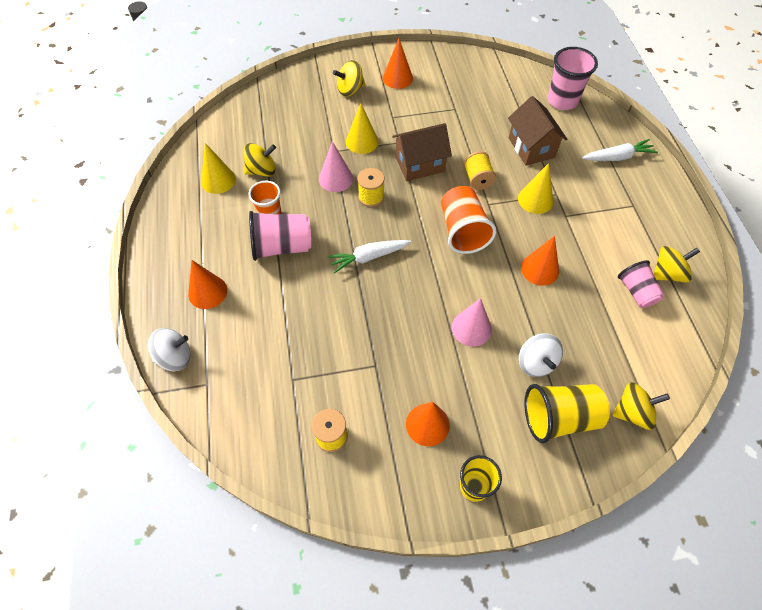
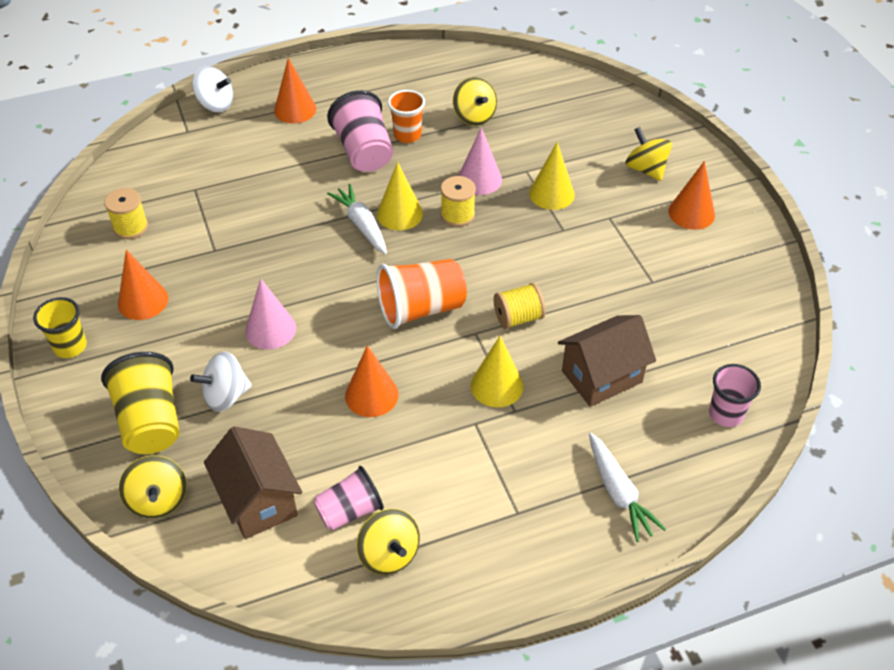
camera: 80 degrees right, 10 degrees down
white spinning top [148,328,190,371] -> white spinning top turned 45 degrees counterclockwise [192,66,233,112]
yellow cone [201,143,236,194] -> yellow cone moved to [377,162,423,230]
brown house [392,123,452,181] -> brown house moved to [204,426,302,539]
pink cup [547,47,598,110] -> pink cup [709,364,761,427], size x0.65

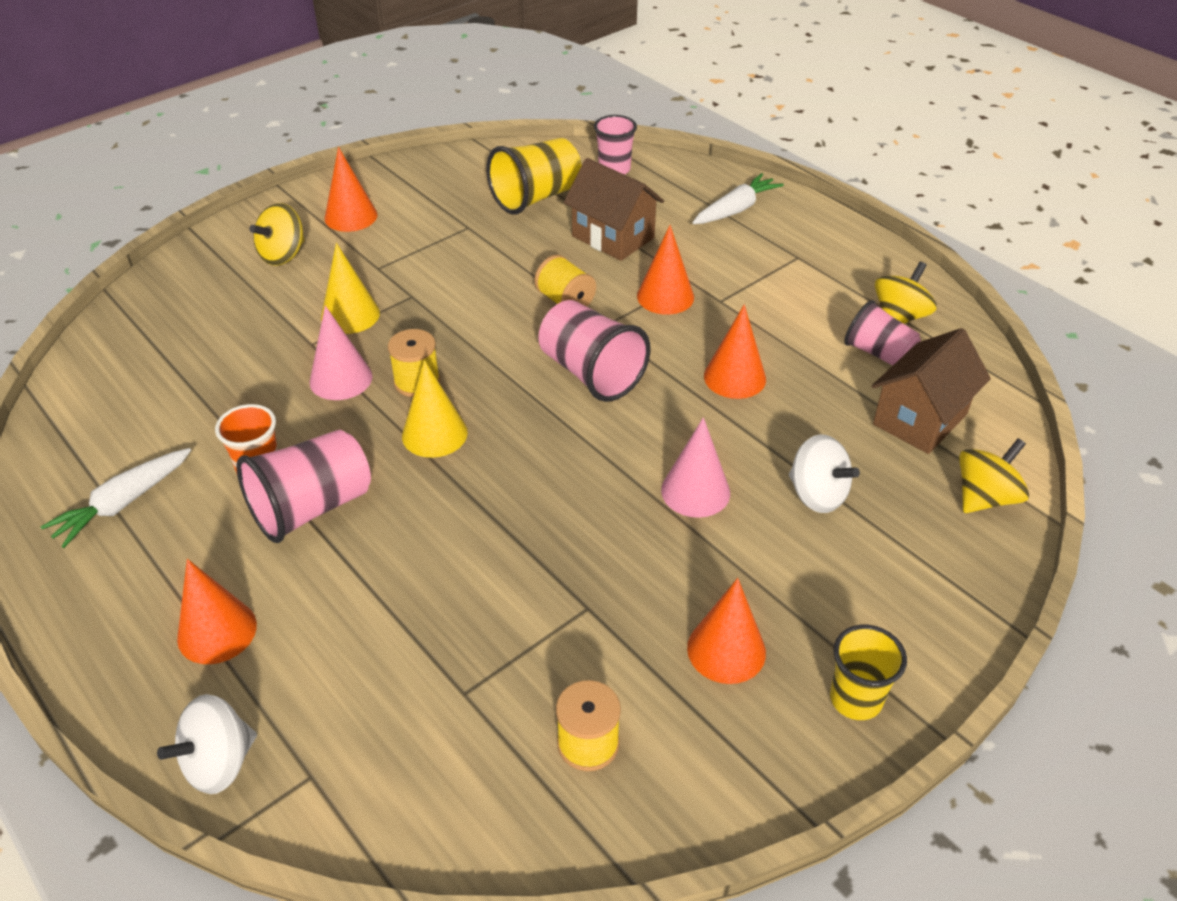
camera: 110 degrees left, 5 degrees down
yellow cup [101,352,180,454] -> yellow cup moved to [486,138,582,214]
white spinning top [192,66,233,112] -> white spinning top turned 135 degrees counterclockwise [157,694,257,794]
white carrot [327,184,387,254] -> white carrot moved to [41,448,191,548]
orange cup [376,259,467,329] -> pink cup [538,300,651,402]
yellow spinning top [453,77,497,126] -> none
yellow cone [471,336,524,407] -> orange cone [637,225,694,315]

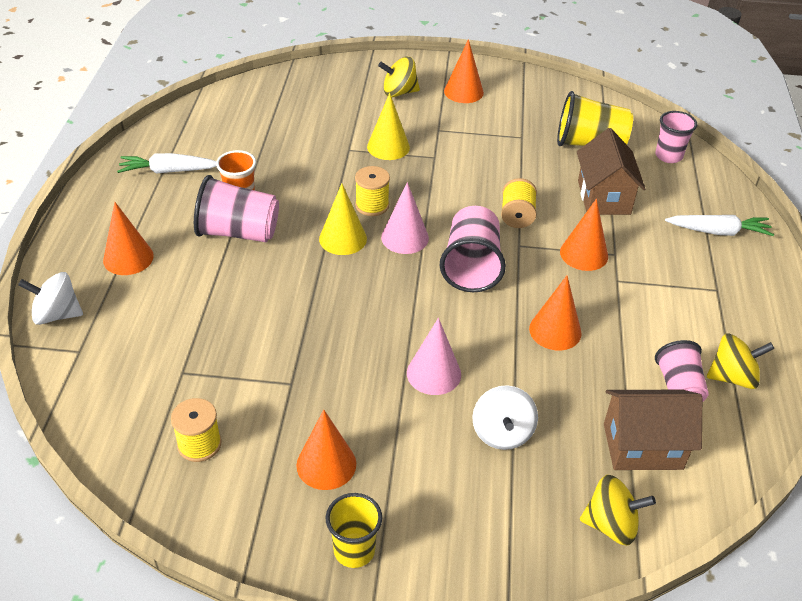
camera: 45 degrees right, 0 degrees up
pink cone [309,306,372,400] -> pink cone moved to [381,182,429,254]

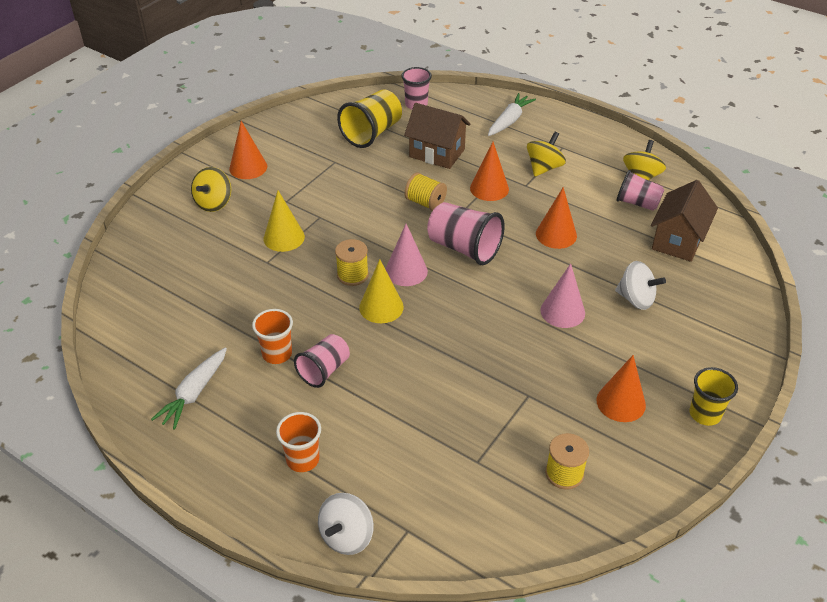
camera: 60 degrees left, 0 degrees up
orange cone [103,202,154,275] -> orange cup [276,412,321,472]
pink cup [194,175,279,242] -> pink cup [294,334,350,388], size x0.65
yellow spinning top [580,475,656,545] -> yellow spinning top moved to [527,132,566,177]

